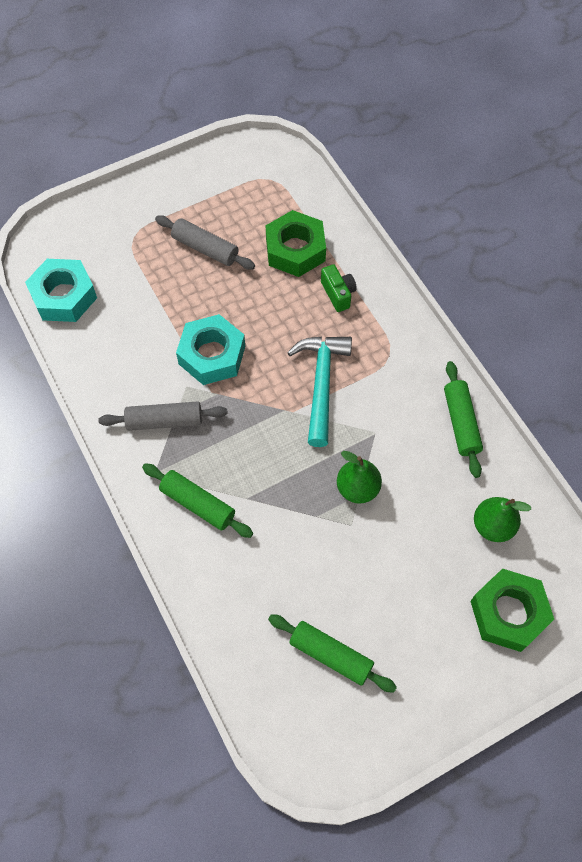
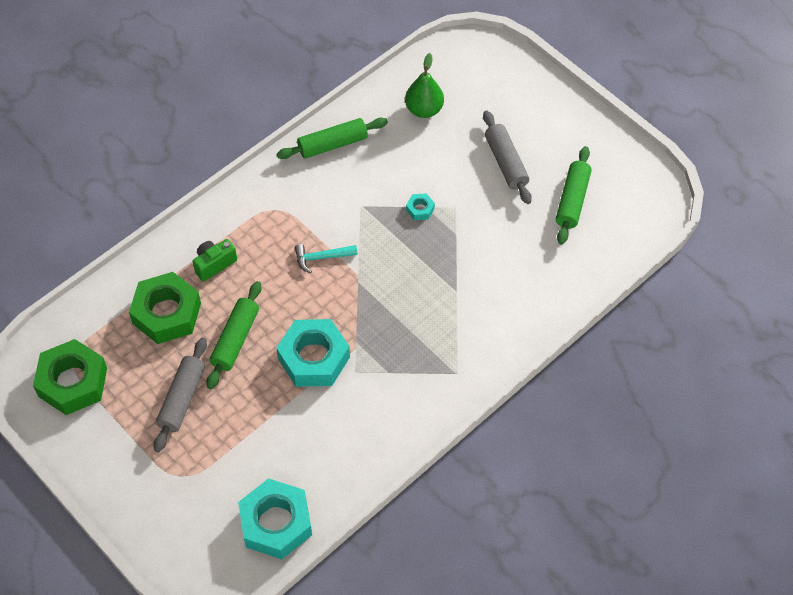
camera: 105 degrees left, 5 degrees down
grey rolling pin [98,401,228,431] -> grey rolling pin moved to [483,111,532,204]
green rolling pin [142,463,253,538] -> green rolling pin moved to [207,281,262,389]
turquoise hammer [287,337,352,447] -> turquoise hammer [295,244,358,273], size x0.52
green pear [337,451,382,504] -> turquoise nut [406,193,435,220]
green nut [471,568,554,652] -> green nut moved to [33,339,107,415]

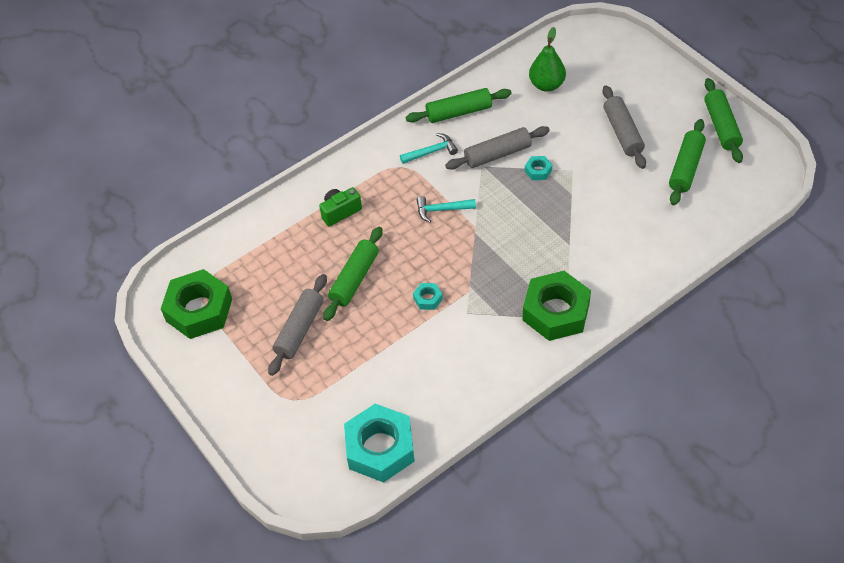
camera: 10 degrees right, 5 degrees down
green nut [129,272,201,344] -> green nut moved to [523,271,591,341]
turquoise nut [276,319,350,387] -> turquoise nut [413,283,443,310], size x0.42
none -> turquoise hammer [400,133,458,164]
none -> grey rolling pin [445,126,550,170]
none -> green rolling pin [704,78,743,163]

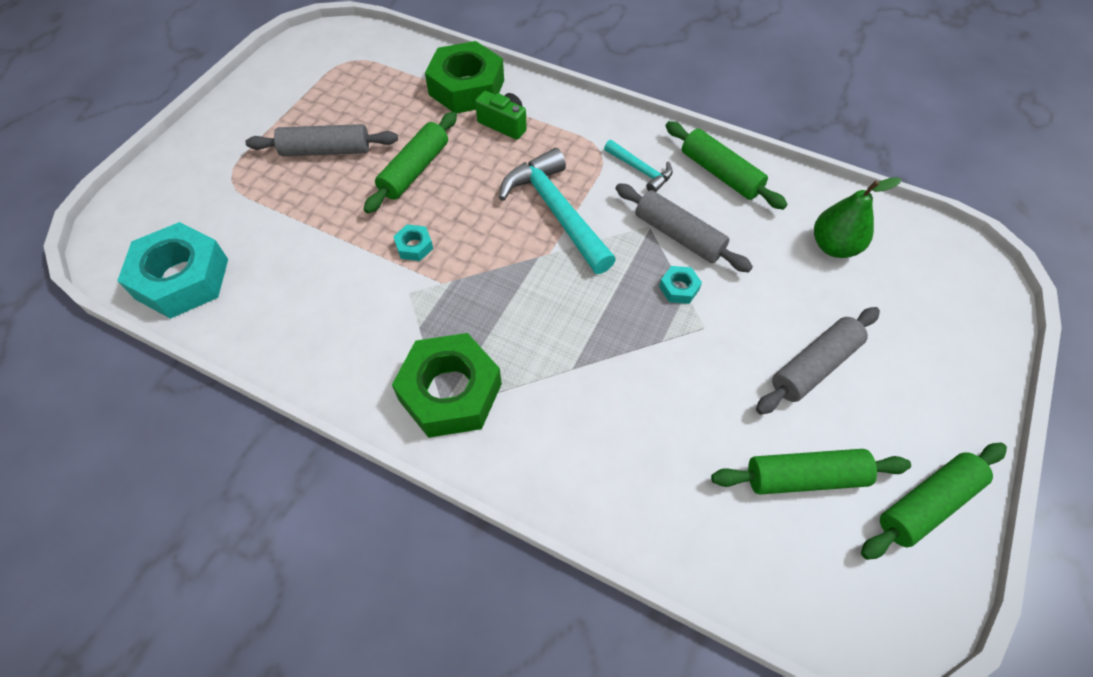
camera: 60 degrees right, 5 degrees up
green nut [161,269,232,339] -> green nut moved to [425,41,504,114]
green rolling pin [323,227,382,321] -> green rolling pin turned 60 degrees counterclockwise [364,112,457,213]
turquoise hammer [416,196,476,223] -> turquoise hammer [499,148,616,274], size x1.92

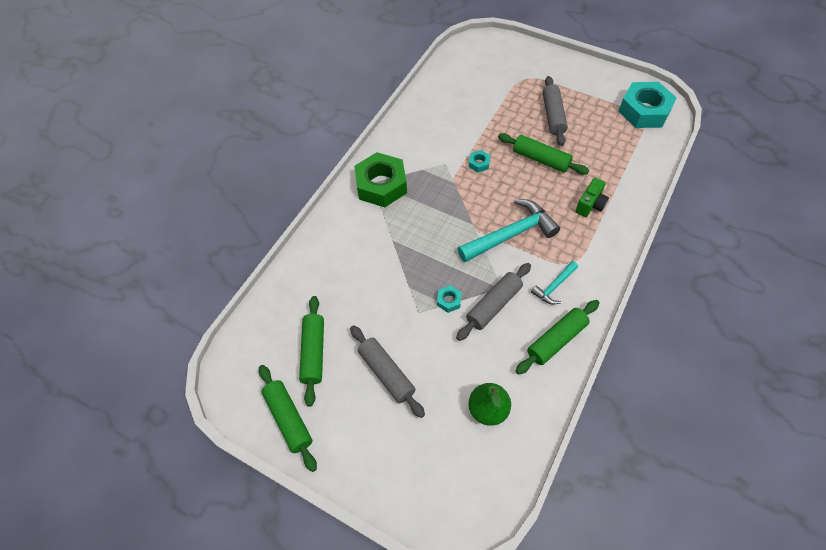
camera: 95 degrees right, 0 degrees up
turquoise nut [117,222,228,319] -> turquoise nut moved to [618,82,677,128]
green nut [425,41,504,114] -> none

